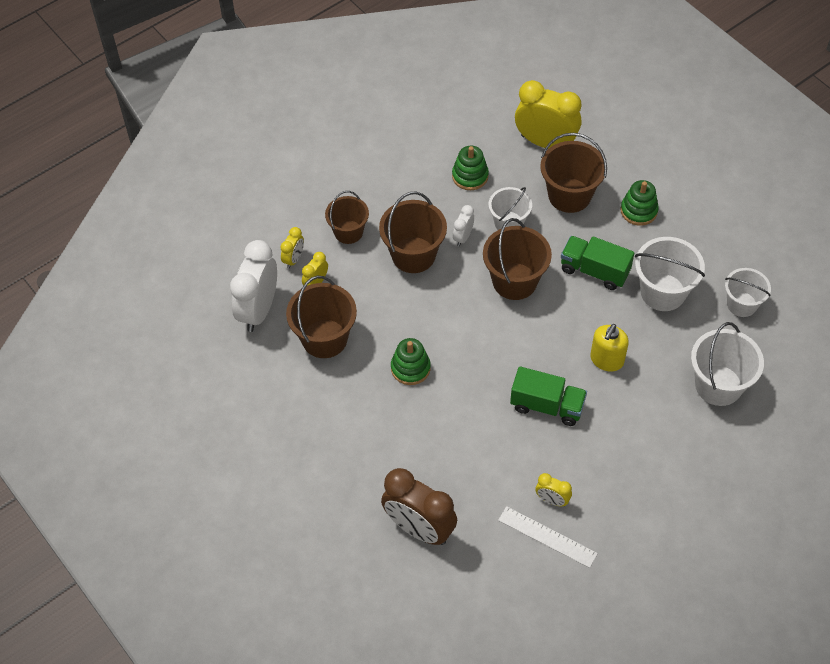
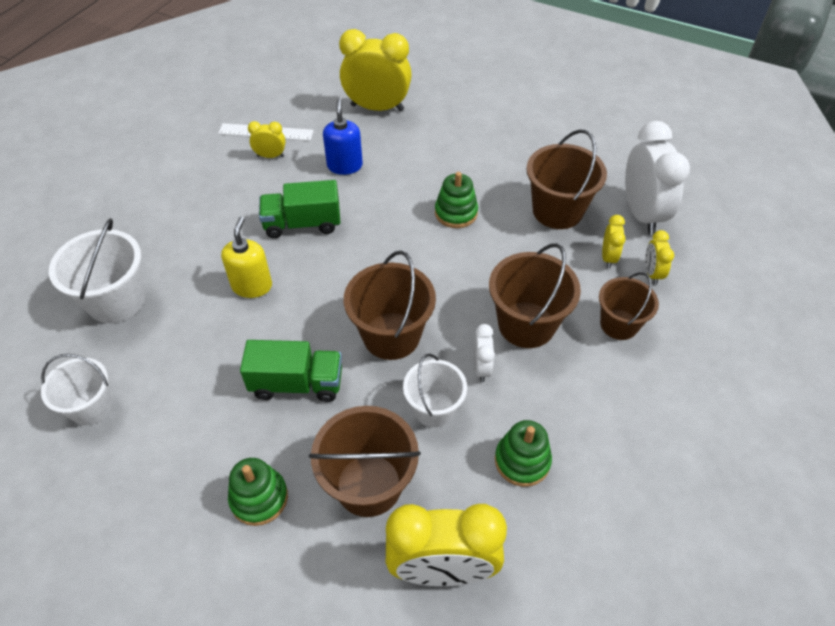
camera: 155 degrees right, 5 degrees down
brown clock [381,468,457,545] -> yellow clock [339,29,412,112]
white bucket [635,237,705,311] -> none
none -> blue soap dispenser [323,98,363,175]

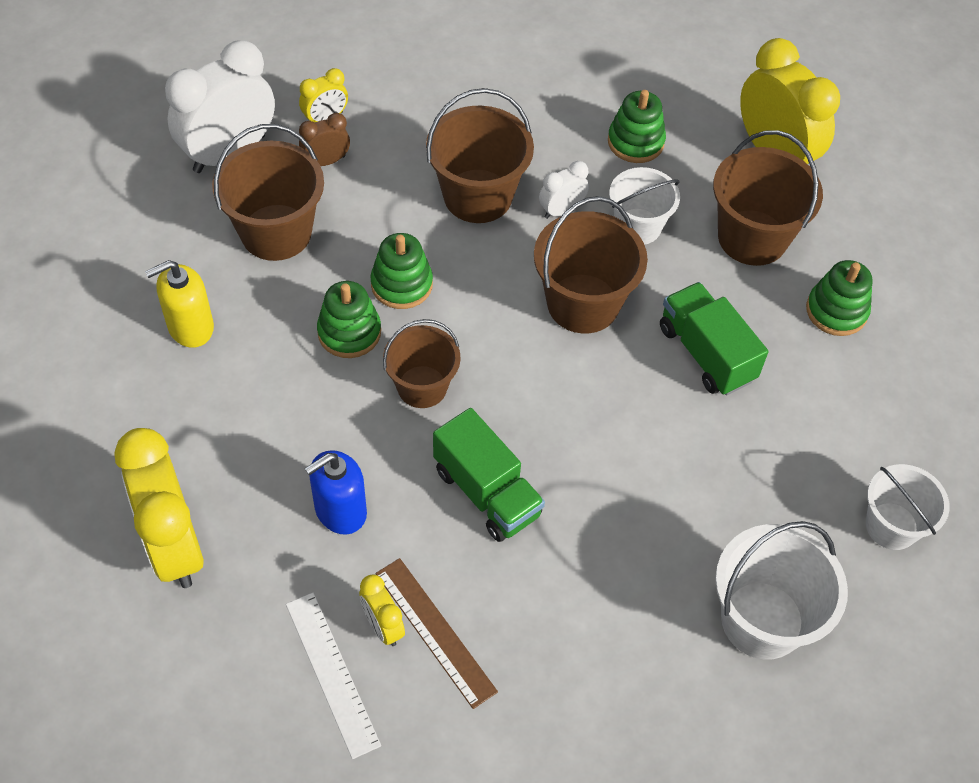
camera: 125 degrees left, 5 degrees up
yellow soap dispenser [221,217,272,298] -> yellow soap dispenser moved to [145,260,214,348]
brown bucket [599,272,659,340] -> brown bucket moved to [383,319,461,408]
yellow clock [602,215,625,268] -> brown clock [299,113,350,166]
none -> green stacking toy [371,233,433,309]
none -> brown ruler [375,558,498,709]

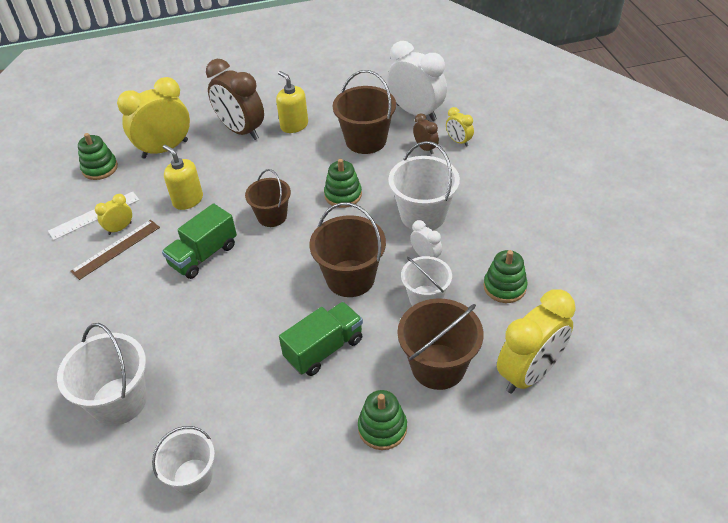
camera: 85 degrees right, 10 degrees down
blue soap dispenser [304,450,367,534] -> yellow soap dispenser [163,145,203,210]
green stacking toy [317,281,381,358] -> green stacking toy moved to [78,133,118,180]
brown bucket [426,88,534,223] -> white bucket [388,141,460,230]
none -> brown clock [206,59,264,140]

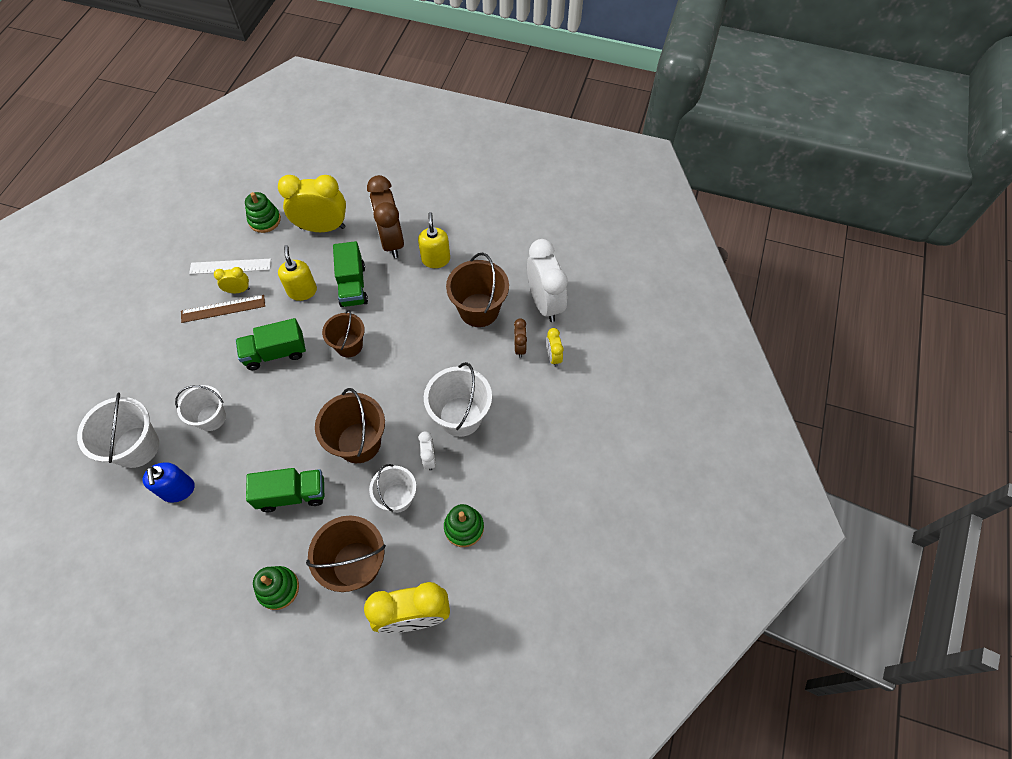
camera: 30 degrees right, 15 degrees up
white bucket [152,426,215,496] -> white bucket moved to [175,385,226,431]
green stacking toy [324,159,362,208] -> none
none -> blue soap dispenser [142,462,195,502]
none -> green truck [333,241,368,307]

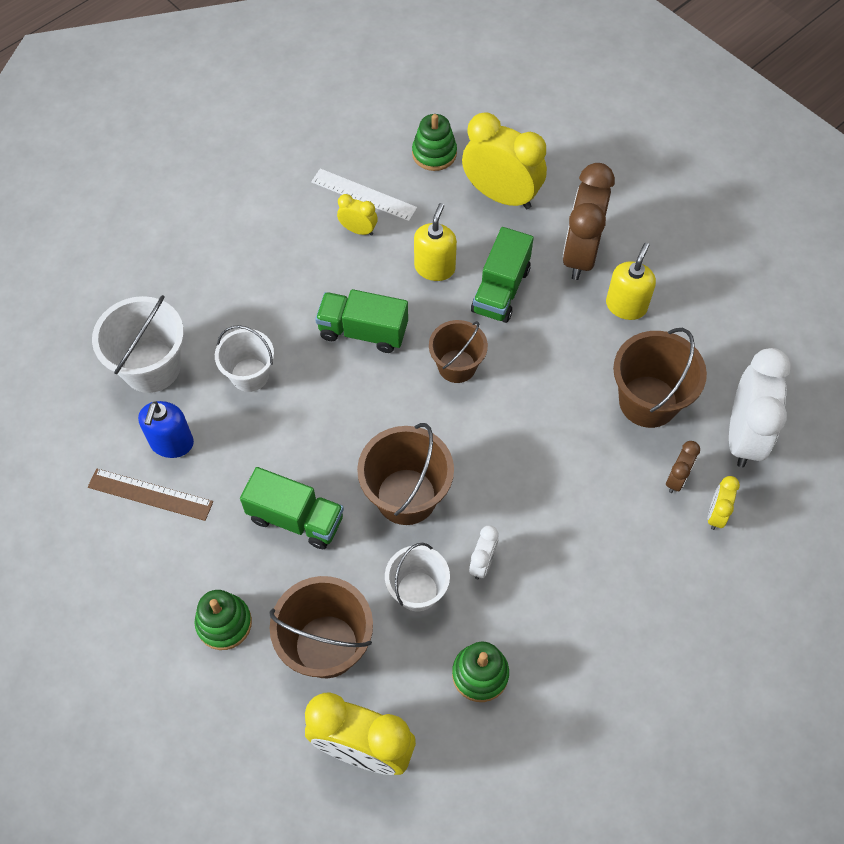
camera: 30 degrees right, 0 degrees up
brown ruler [181,295,265,323] -> brown ruler moved to [88,468,213,521]
white bucket [424,362,492,437] -> none

